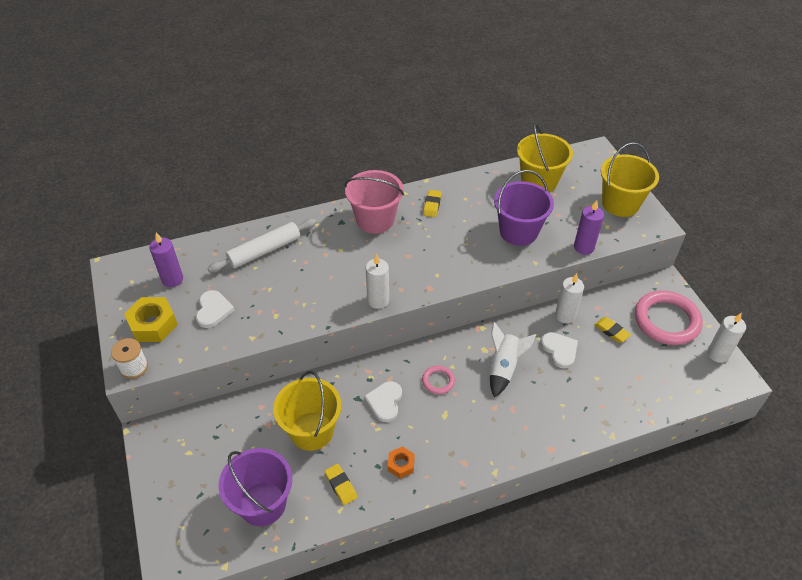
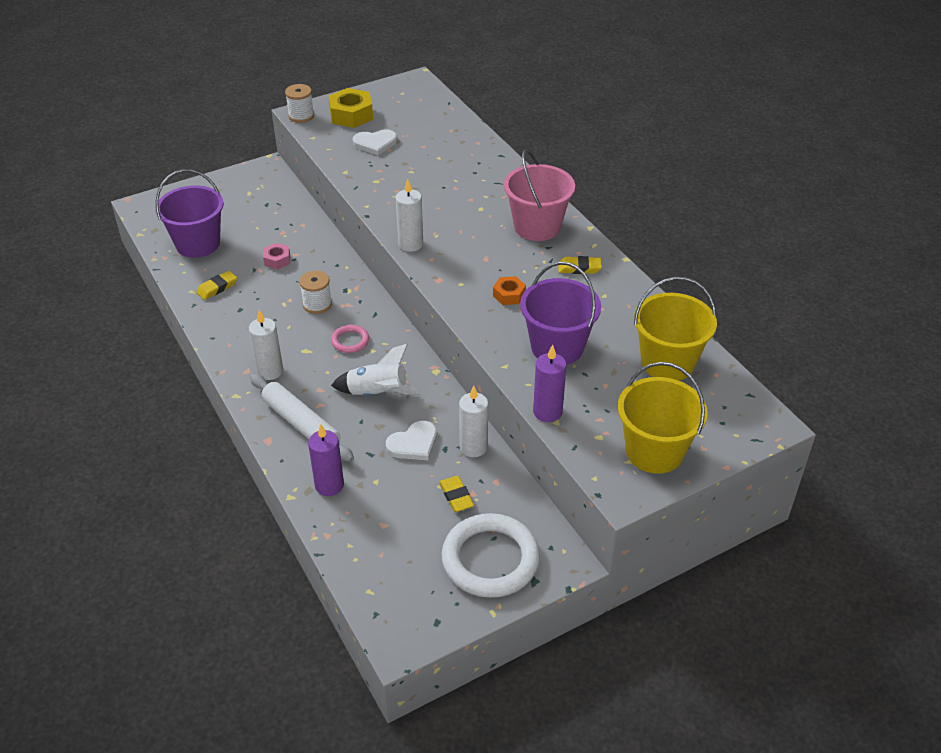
camera: 80 degrees right, 5 degrees down
purple candle [149,233,183,287] -> purple candle moved to [308,424,344,496]
white rolling pin [207,219,317,272] -> white rolling pin moved to [250,374,354,462]
yellow bucket [273,371,342,451] -> pink nut [263,243,290,270]
white heart [364,381,402,422] -> white spool [299,271,332,314]
orange nut [388,447,415,478] -> orange nut moved to [493,276,526,305]
yellow eraser [595,317,631,343] -> yellow eraser turned 60 degrees counterclockwise [439,476,474,512]
pink ring [635,290,703,345] -> white ring [441,513,540,598]
white candle [707,313,746,363] -> white candle moved to [249,310,283,380]

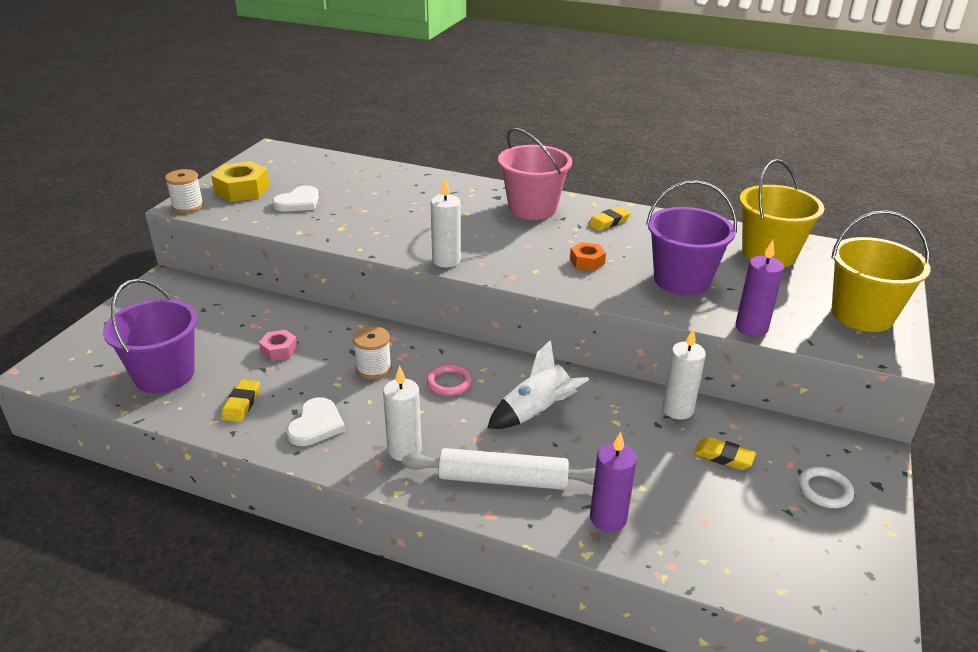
camera: 40 degrees left, 10 degrees down
white heart [386,421,437,460] -> white heart moved to [286,397,345,446]
white ring [441,513,540,598] -> white ring [798,467,854,508], size x0.47

